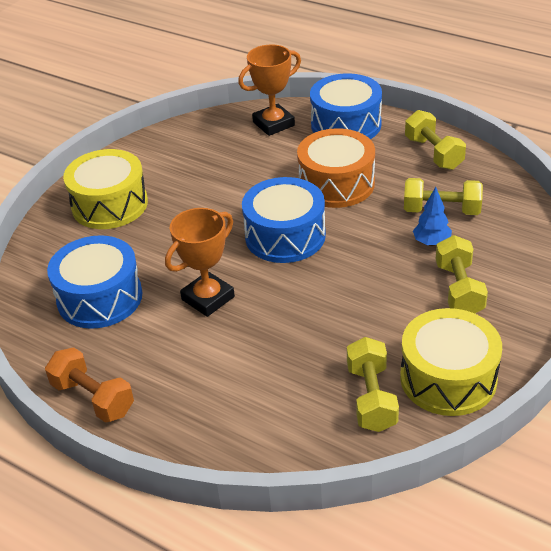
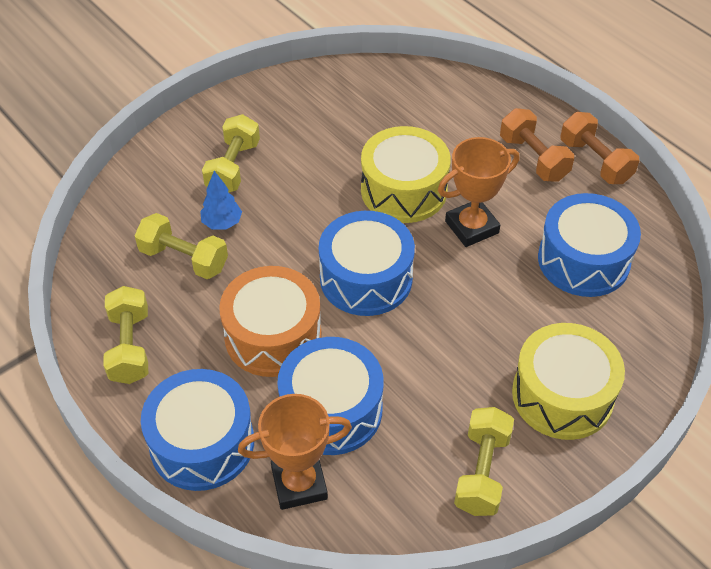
camera: 165 degrees left, 10 degrees up
yellow dumbbell [347,337,399,432] -> yellow dumbbell moved to [454,407,514,516]
yellow drum [400,308,502,416] -> yellow drum moved to [361,126,451,223]
none -> blue drum [277,337,384,455]
none -> orange dumbbell [500,108,574,182]

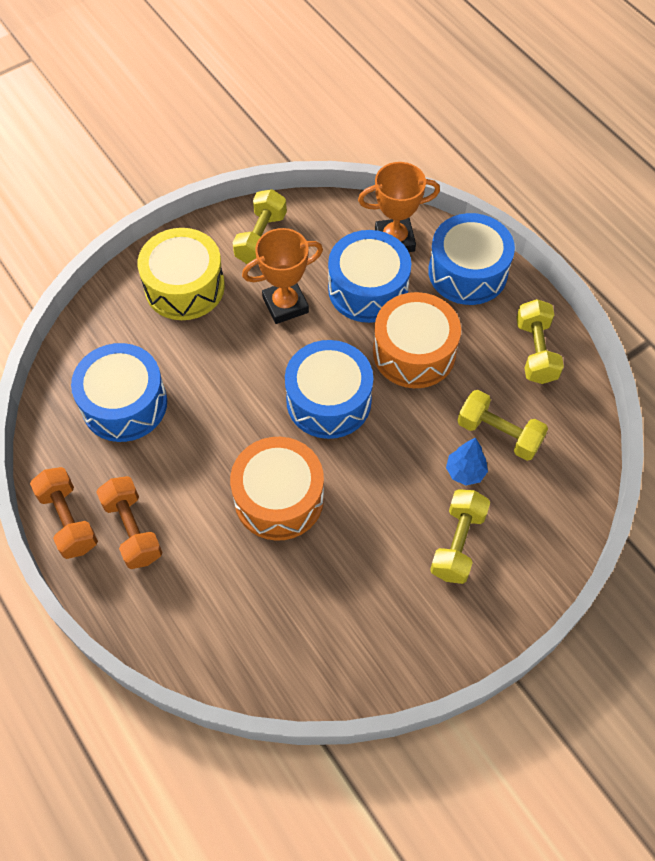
camera: 175 degrees left, 10 degrees up
yellow drum [361,126,451,223] -> orange drum [230,437,324,541]
orange trophy [438,137,519,247] -> orange trophy moved to [242,228,323,324]

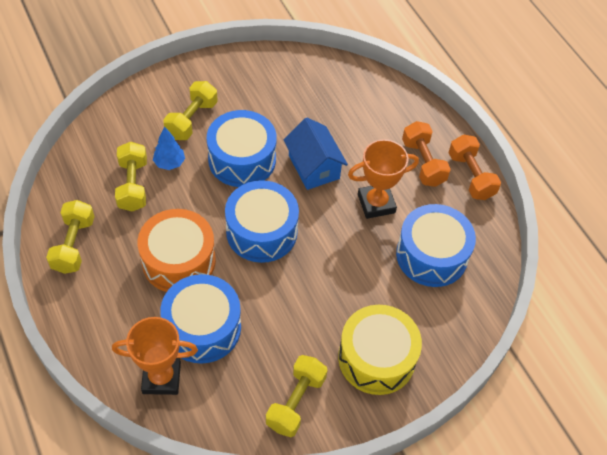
camera: 175 degrees left, 5 degrees down
orange drum [230,437,324,541] -> blue house [284,118,348,190]
orange trophy [242,228,323,324] -> orange trophy moved to [348,139,419,219]
blue drum [428,213,515,305] -> blue drum moved to [207,110,277,187]
yellow dumbbell [457,390,548,461] -> yellow dumbbell turned 45 degrees clockwise [115,142,147,211]

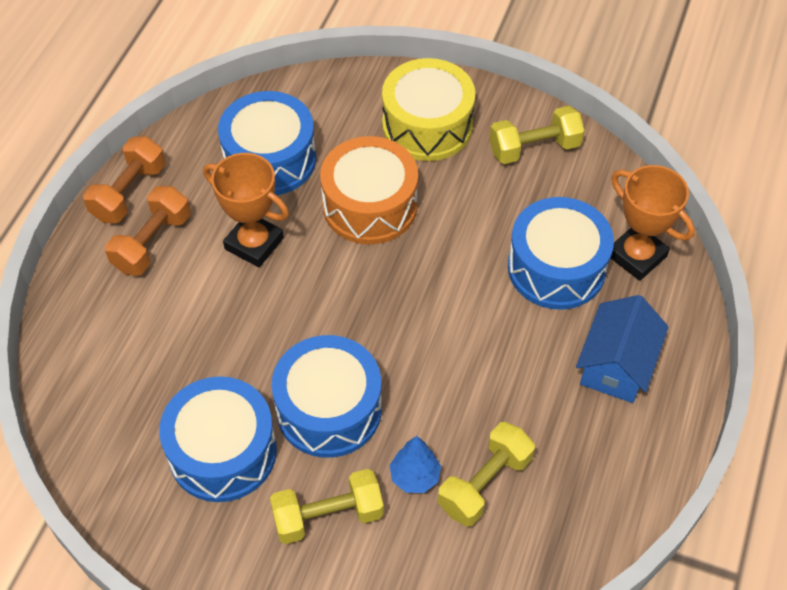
camera: 130 degrees left, 0 degrees up
yellow dumbbell [46,200,95,274] -> none
orange drum [138,209,216,292] -> orange drum moved to [320,136,418,245]
blue drum [225,180,299,263] -> blue drum moved to [159,376,277,502]
blue house [284,118,348,190] -> blue house moved to [576,295,669,403]

